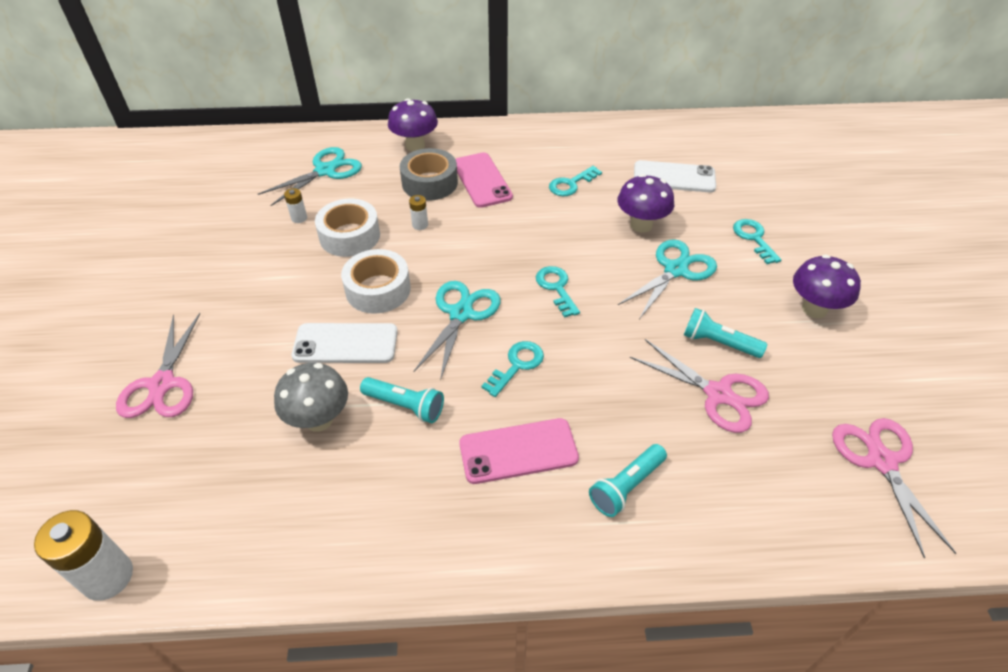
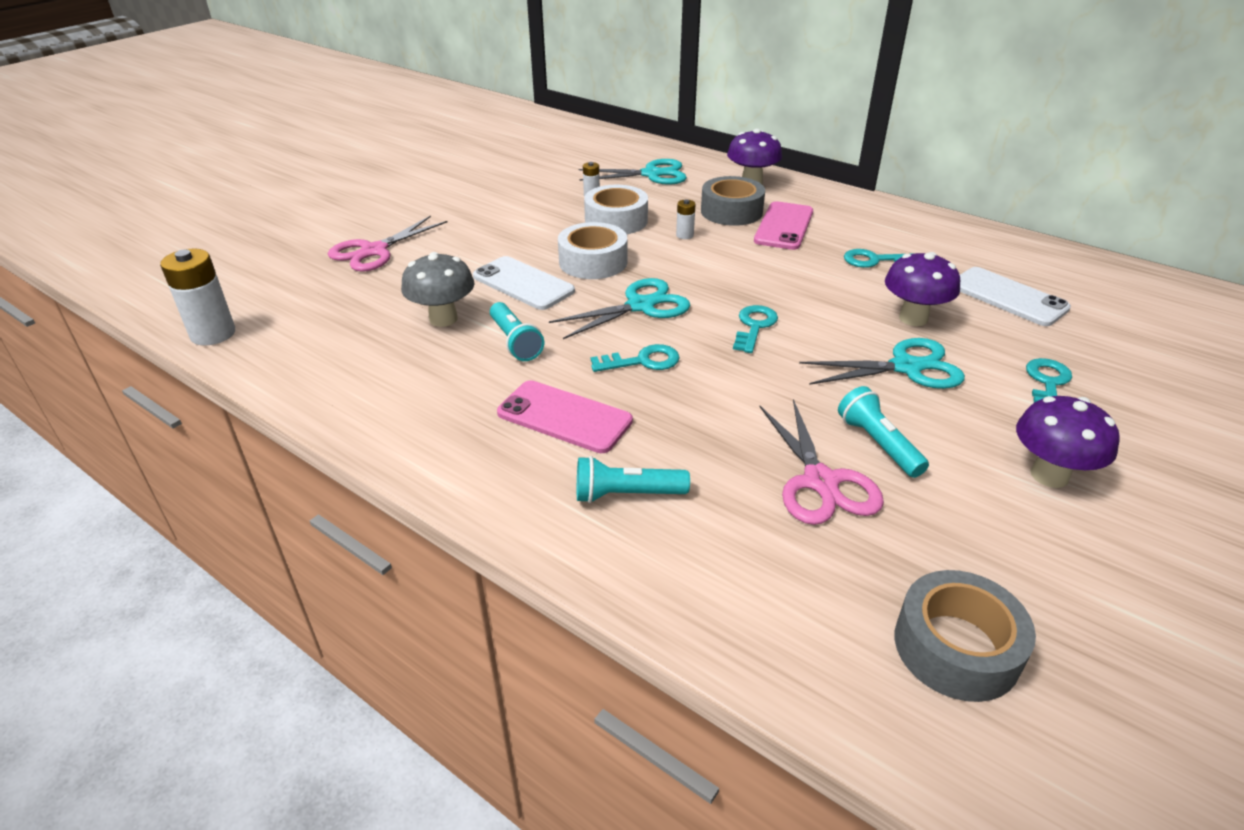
camera: 40 degrees right, 10 degrees down
pink scissors [832,418,956,558] -> grey tape [895,570,1036,702]

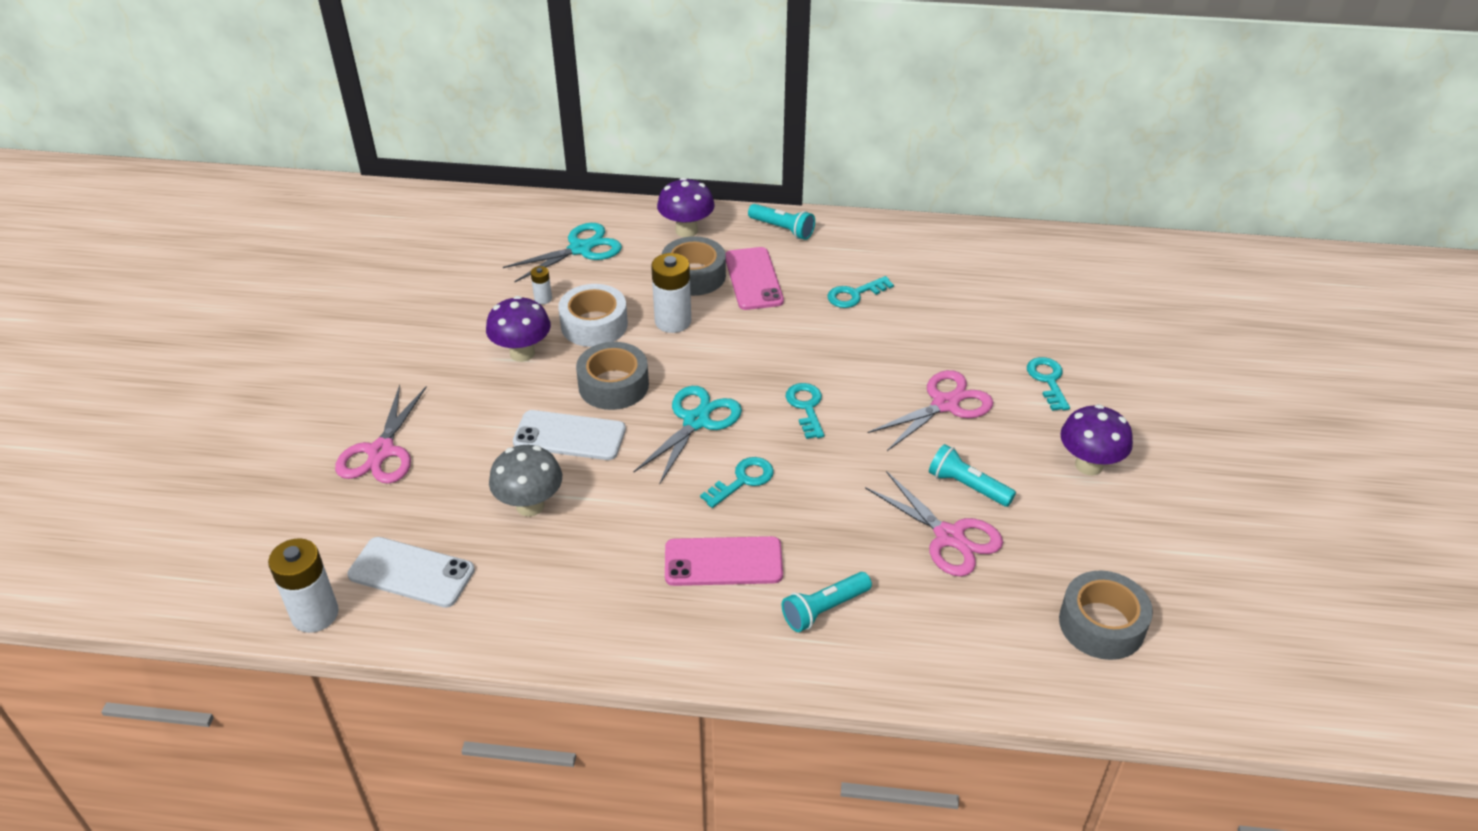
camera: 30 degrees left, 5 degrees up
turquoise flashlight [490,302,544,361] -> turquoise flashlight moved to [748,204,815,240]
white tape [558,222,627,279] -> grey tape [576,342,649,410]
white battery [676,199,696,239] -> white battery [651,253,691,333], size x2.03
turquoise scissors [799,338,965,389] -> pink scissors [868,370,993,451]
purple mushroom [885,252,960,326] -> purple mushroom moved to [486,296,551,362]
white phone [960,267,1071,326] -> white phone moved to [347,537,475,608]

